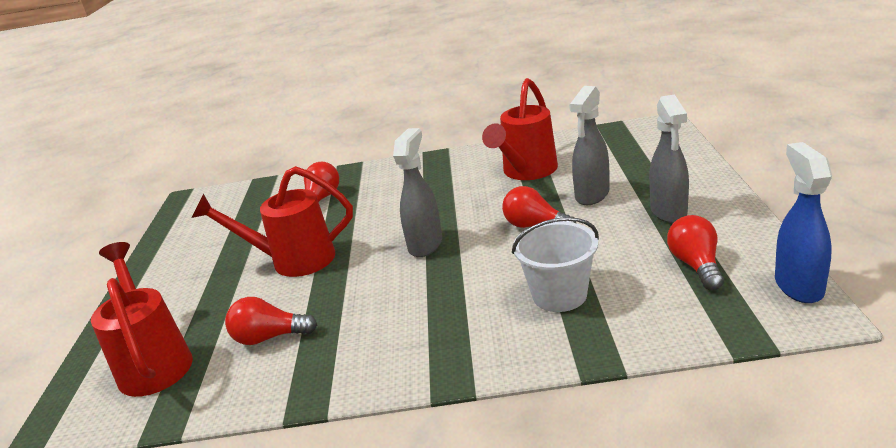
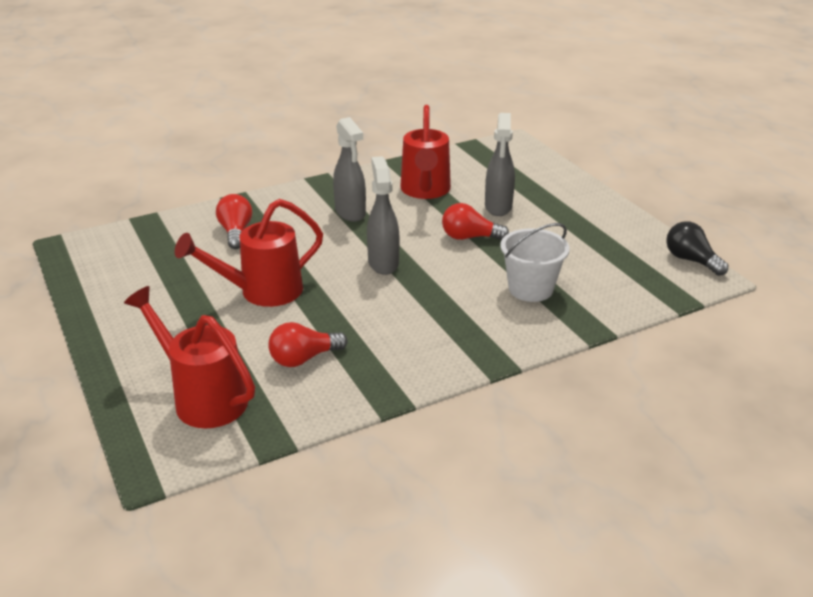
camera: 30 degrees left, 5 degrees up
grey spray bottle [649,94,689,223] -> grey spray bottle moved to [333,117,366,222]
red light bulb [667,215,724,290] -> none
blue spray bottle [775,142,832,303] -> black light bulb [666,221,728,276]

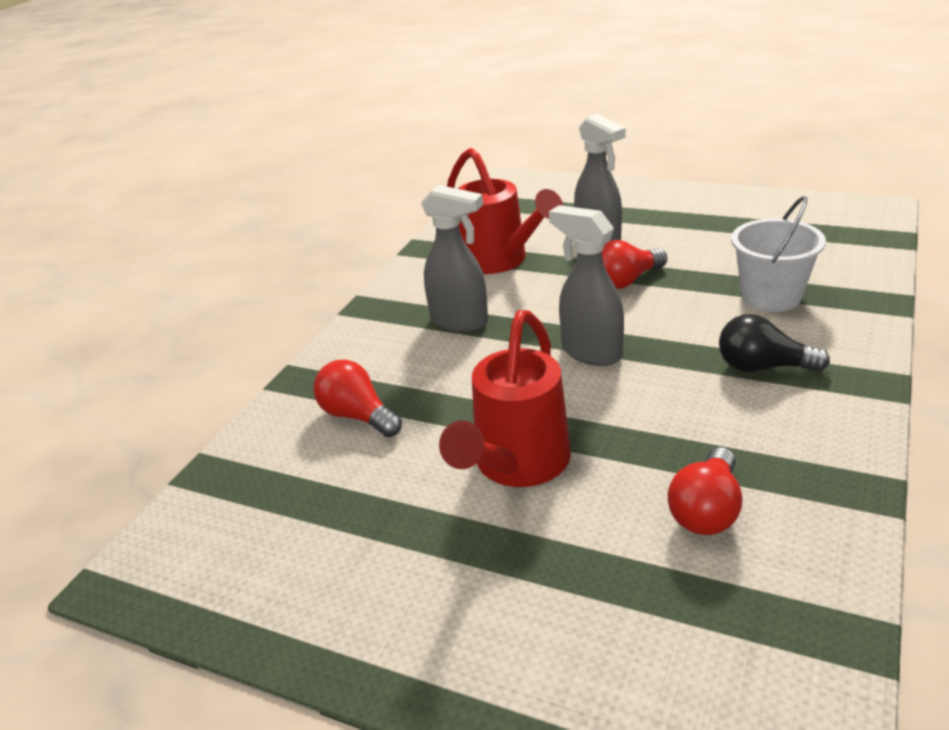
camera: 35 degrees left, 0 degrees up
red watering can [124,286,255,428] -> none
black light bulb [666,221,728,276] -> black light bulb moved to [719,314,830,372]

